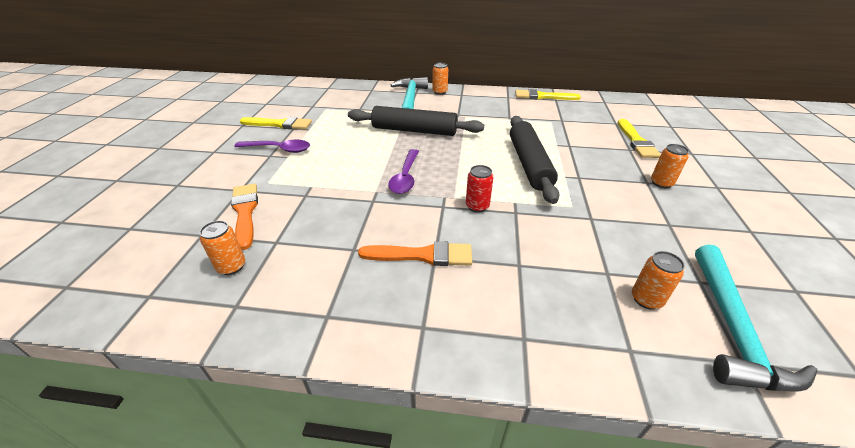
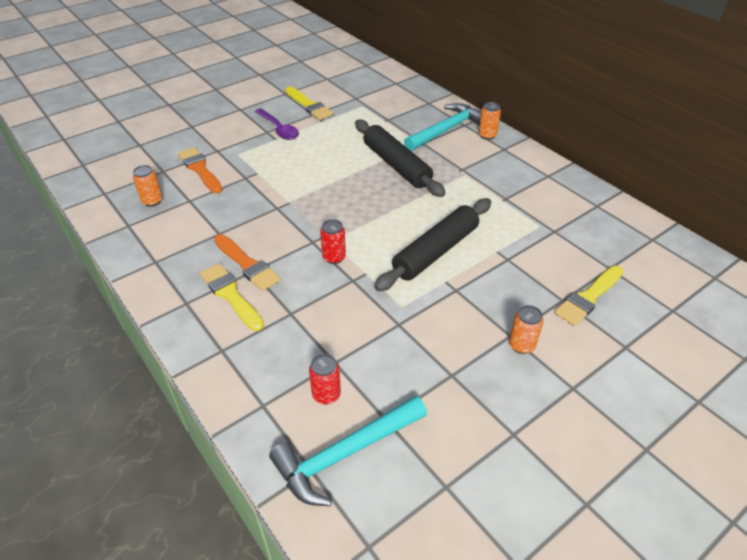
camera: 45 degrees right, 5 degrees up
orange brush [231,184,258,250] -> orange brush turned 60 degrees counterclockwise [178,147,222,193]
purple spoon [388,149,419,194] -> none
yellow brush [515,89,581,100] -> yellow brush moved to [200,263,264,331]
orange can [632,251,685,310] -> red can [309,354,341,405]

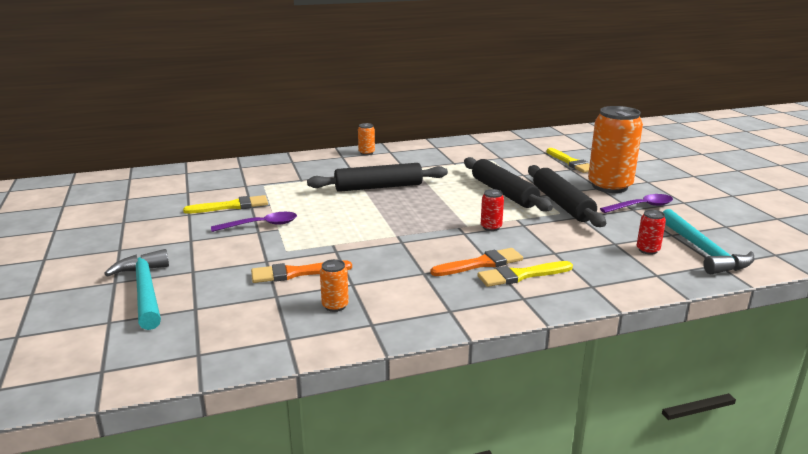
camera: 70 degrees left, 20 degrees down
turquoise hammer [404,103,481,151] -> turquoise hammer moved to [104,249,169,330]
orange can [509,305,544,354] -> orange can [588,106,643,193], size x2.35
none -> black rolling pin [528,165,606,227]
none -> purple spoon [600,194,673,213]

